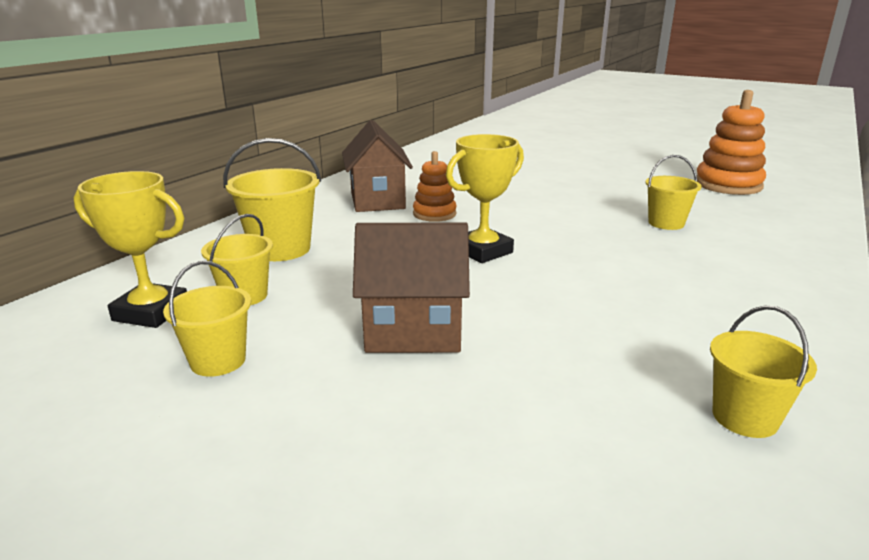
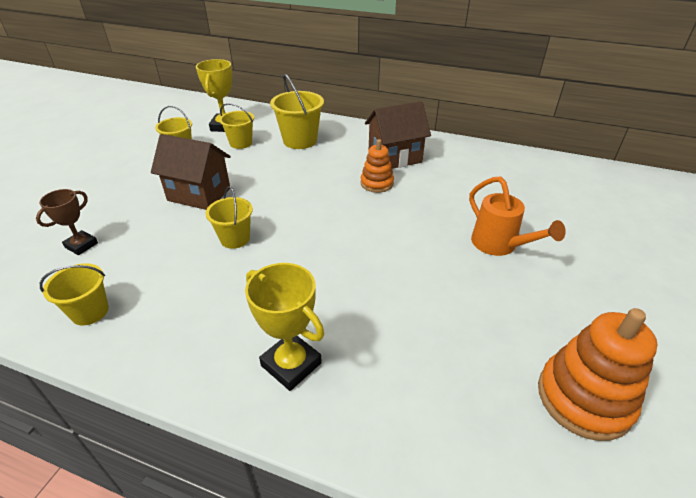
camera: 80 degrees right, 15 degrees up
brown house [353,223,470,353] -> brown house turned 60 degrees counterclockwise [151,134,231,210]
yellow trophy [446,134,524,263] -> yellow trophy moved to [245,263,324,391]
yellow bucket [645,155,702,230] -> yellow bucket moved to [205,186,253,249]
none -> brown trophy [36,189,98,255]
none -> orange watering can [469,176,566,256]

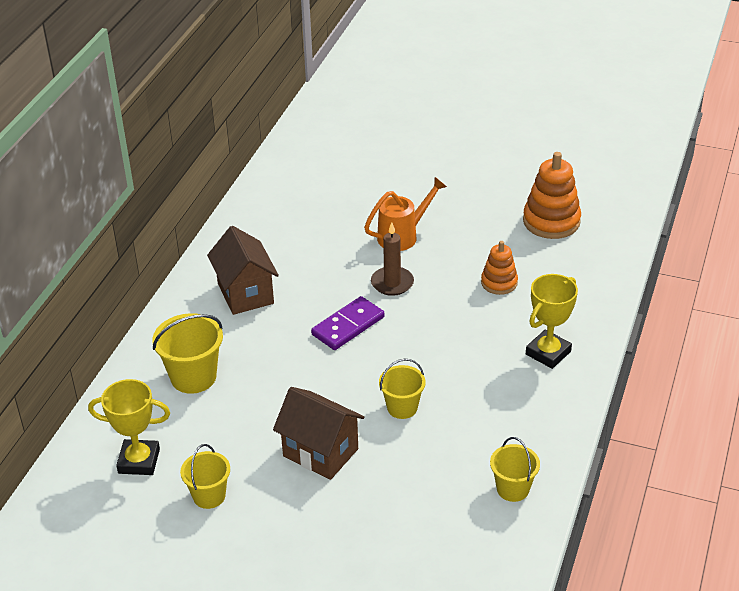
camera: 90 degrees left, 0 degrees up
brown trophy [36,189,98,255] -> none
brown house [151,134,231,210] -> brown house turned 75 degrees counterclockwise [273,387,364,480]
yellow bucket [219,103,254,149] -> none
orange stacking toy [361,139,394,193] -> orange stacking toy moved to [481,241,518,295]
none -> purple domino [311,296,384,350]
none -> brown candle [371,222,414,296]

